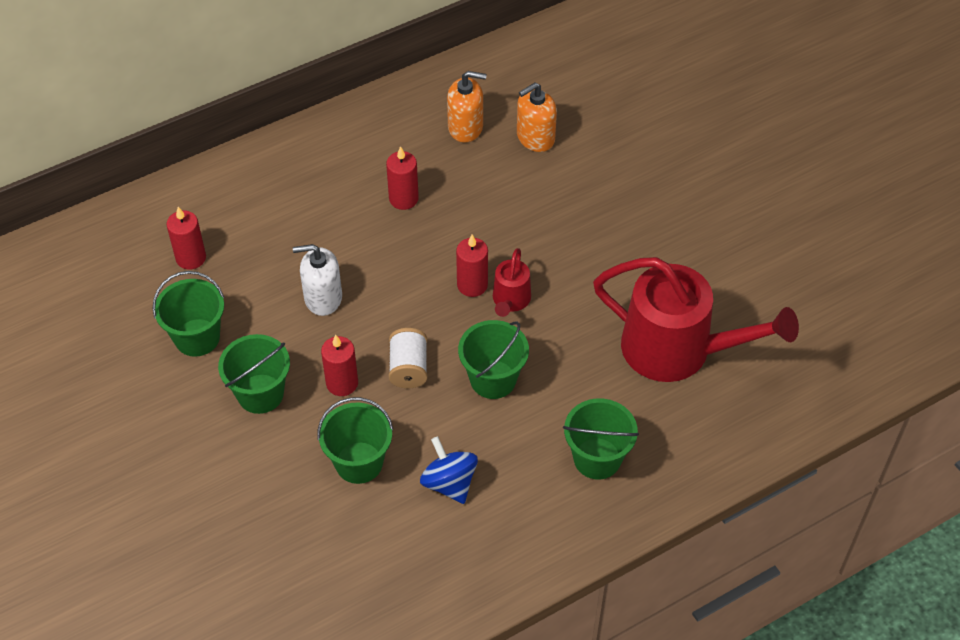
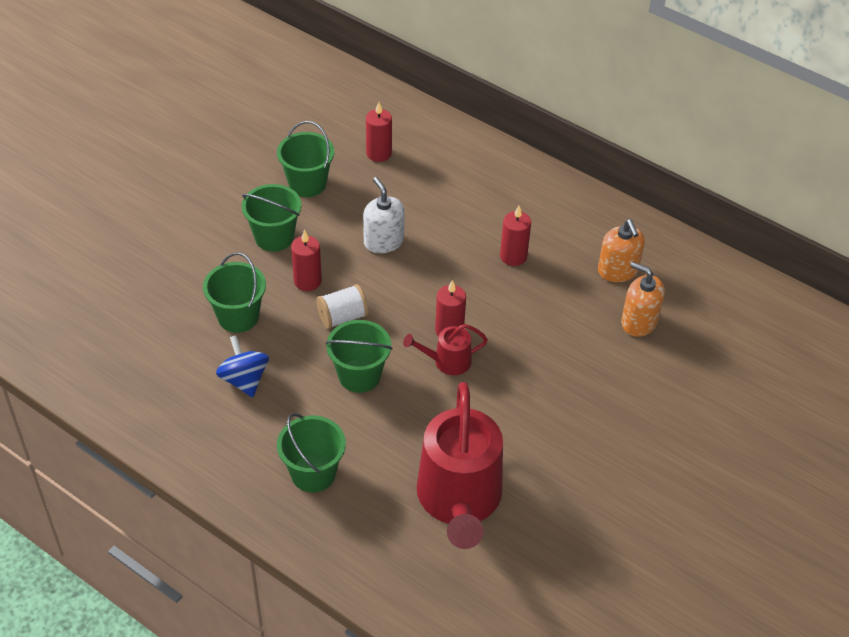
camera: 65 degrees right, 5 degrees down
blue spinning top [420,436,478,504] -> blue spinning top turned 60 degrees counterclockwise [216,335,269,397]

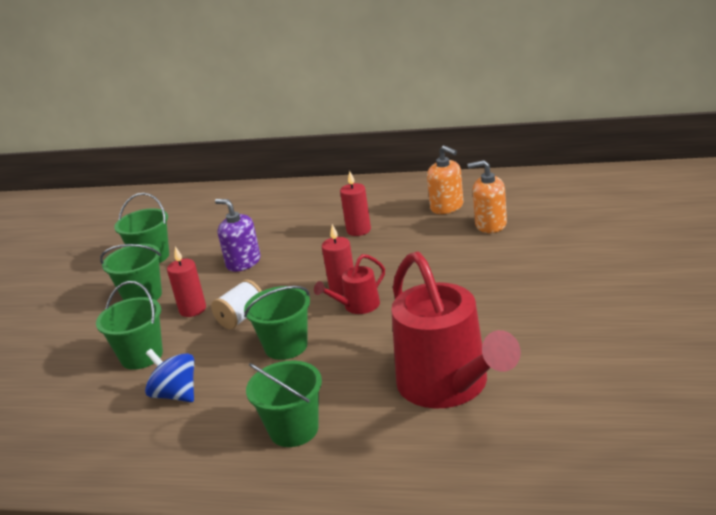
camera: 20 degrees left, 20 degrees down
white soap dispenser [363,177,405,253] -> purple soap dispenser [215,199,261,272]
red candle [366,102,392,162] -> none

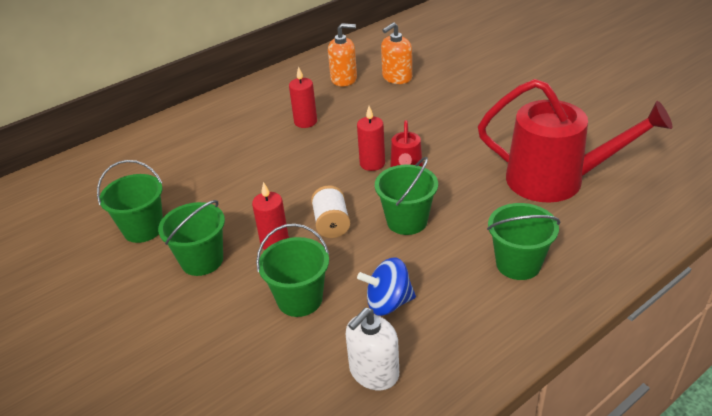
camera: 50 degrees left, 10 degrees up
purple soap dispenser [215,199,261,272] -> none
none -> white soap dispenser [346,308,399,390]

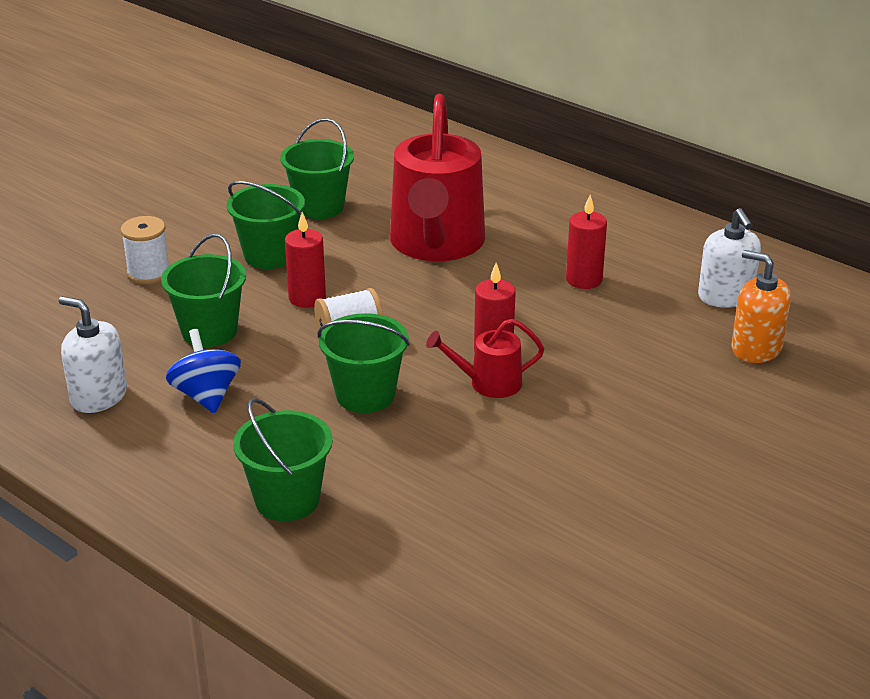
camera: 75 degrees right, 5 degrees down
orange soap dispenser [328,23,357,87] -> white soap dispenser [698,208,761,308]
red watering can [478,79,672,203] -> red watering can moved to [390,94,485,261]
none -> white spool [121,216,170,284]

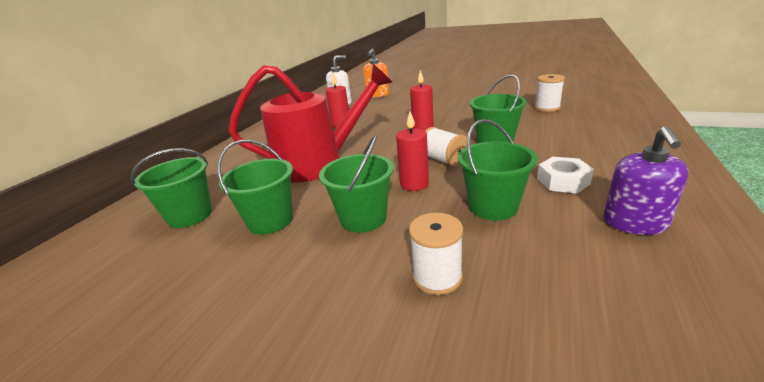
camera: 105 degrees left, 5 degrees down
white soap dispenser [59,296,127,413] -> purple soap dispenser [603,126,688,235]
blue spinning top [166,329,241,413] -> white nut [537,157,594,194]
green bucket [233,398,333,521] -> green bucket moved to [131,148,212,228]
red watering can [426,319,544,398] -> none
none -> white spool [534,74,565,112]

